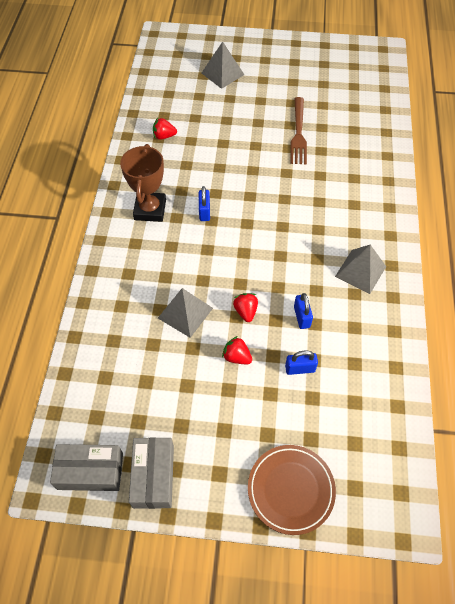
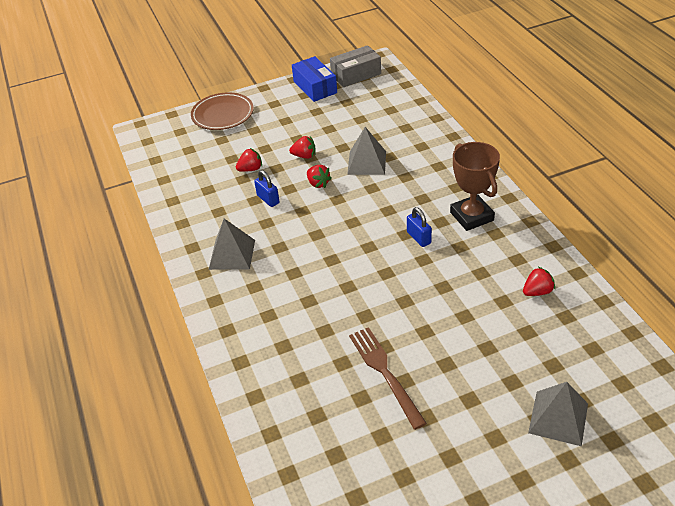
camera: 155 degrees right, 15 degrees down
grey box [129,437,174,509] -> blue box [292,56,337,102]
blue padlock [285,351,318,375] -> red strawberry [236,148,262,172]

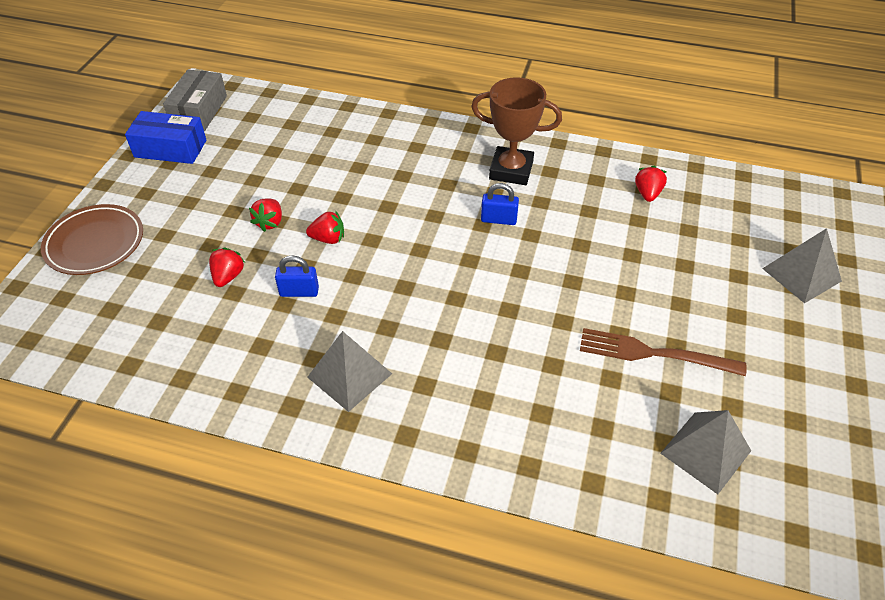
camera: 55 degrees left, 5 degrees up
red strawberry [289,136,316,159] -> red strawberry turned 150 degrees clockwise [249,199,282,232]
grey pyramid [347,127,386,175] -> grey pyramid moved to [660,410,751,494]

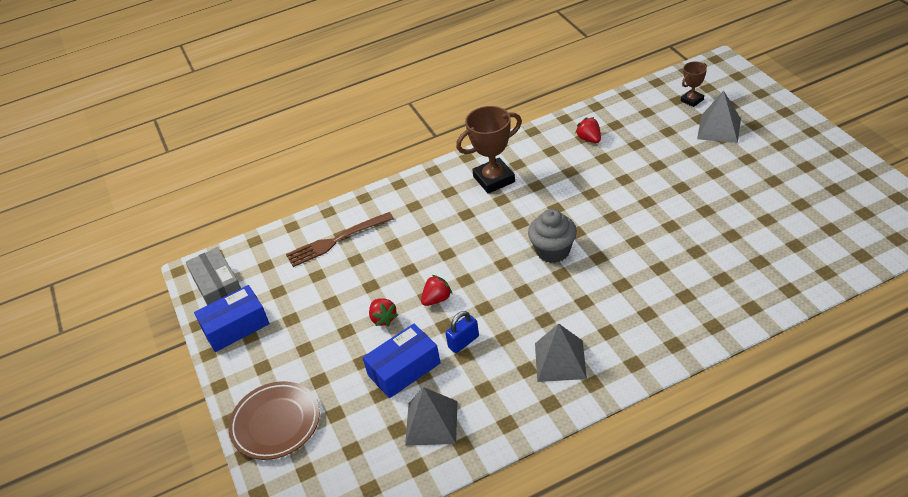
camera: 35 degrees left, 5 degrees down
red strawberry [209,247,245,287] -> blue box [363,324,441,398]
blue padlock [481,183,519,225] -> none
brown fork [580,328,747,376] -> brown fork moved to [286,212,394,267]
grey pyramid [660,410,751,494] -> grey pyramid moved to [405,387,458,446]
none -> grey cupcake [528,209,577,263]
none -> brown trophy [681,61,707,107]

